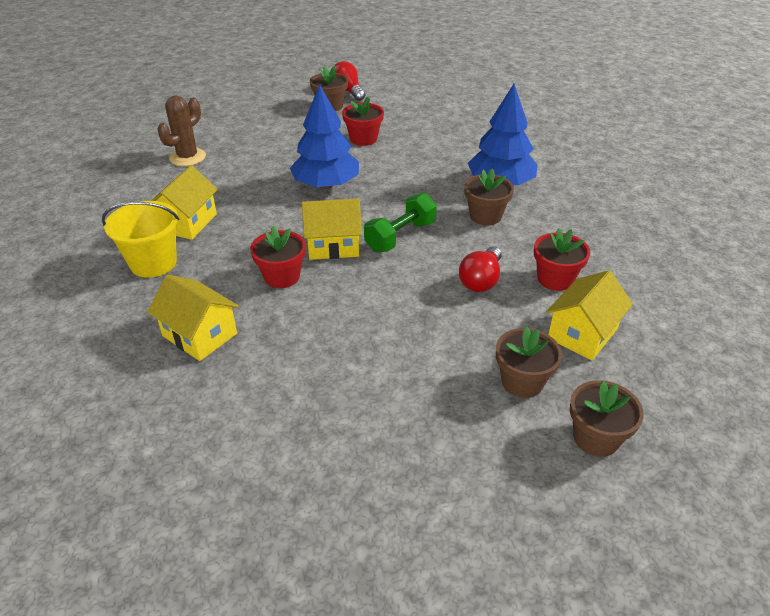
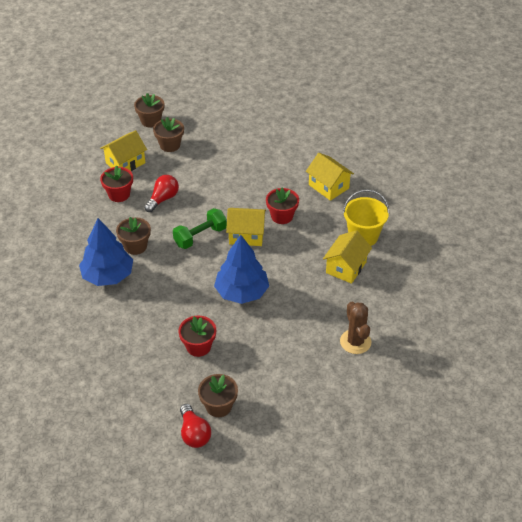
camera: 170 degrees left, 5 degrees up
brown cactus [158,96,206,166] -> brown cactus turned 60 degrees counterclockwise [340,302,371,354]

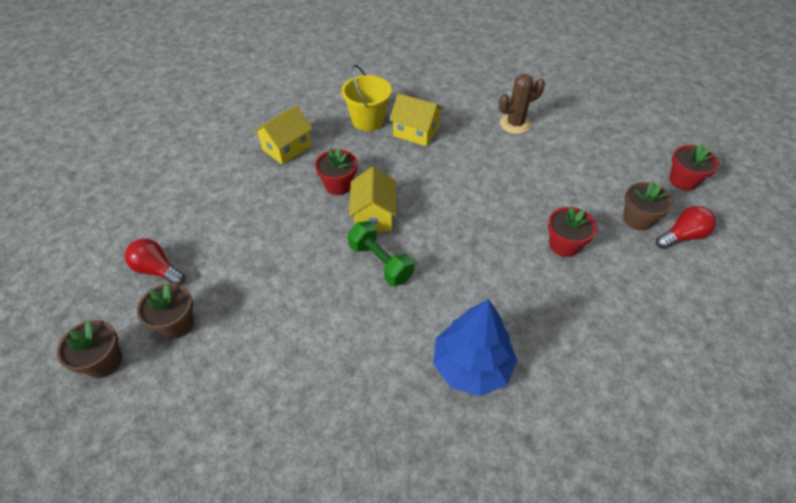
camera: 95 degrees left, 5 degrees up
yellow house [100,130,147,171] -> none
red flower pot [100,165,133,202] -> red flower pot moved to [669,143,719,191]
brown flower pot [116,217,151,255] -> none
red light bulb [144,175,179,212] -> red light bulb moved to [125,239,185,285]
blue tree [214,235,269,304] -> none

